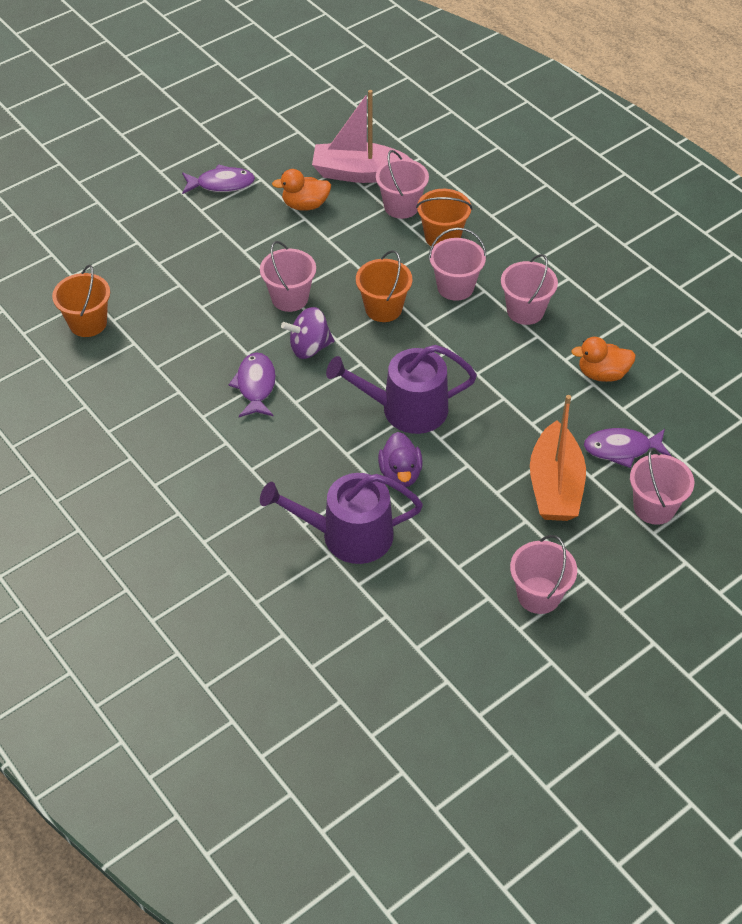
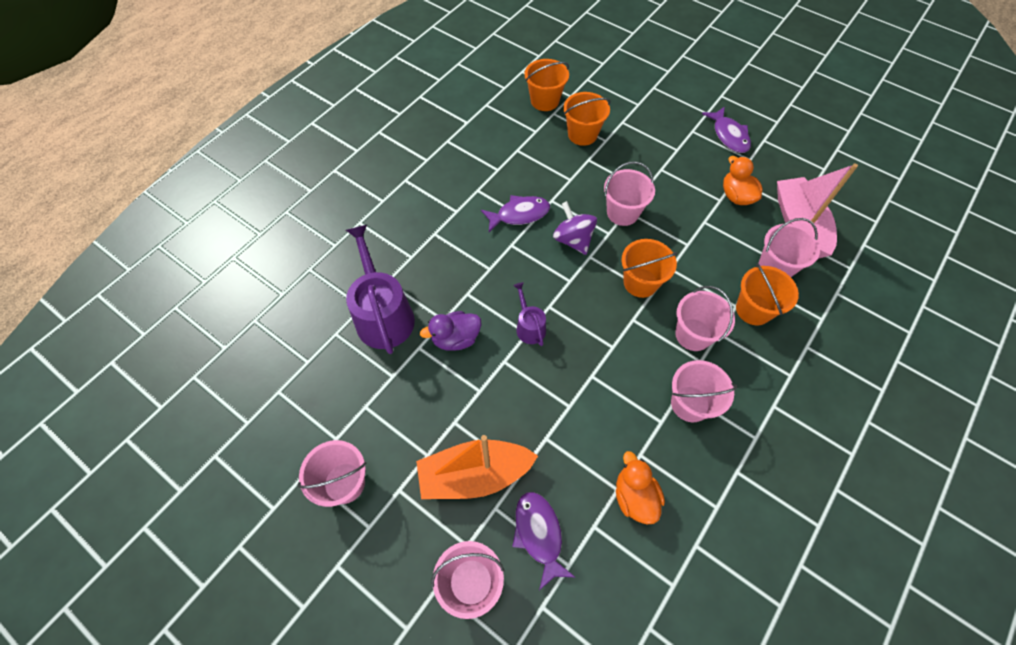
camera: 75 degrees right, 10 degrees up
purple watering can [326,345,477,434] -> purple watering can [513,282,546,346], size x0.50
none -> orange bucket [563,92,611,146]

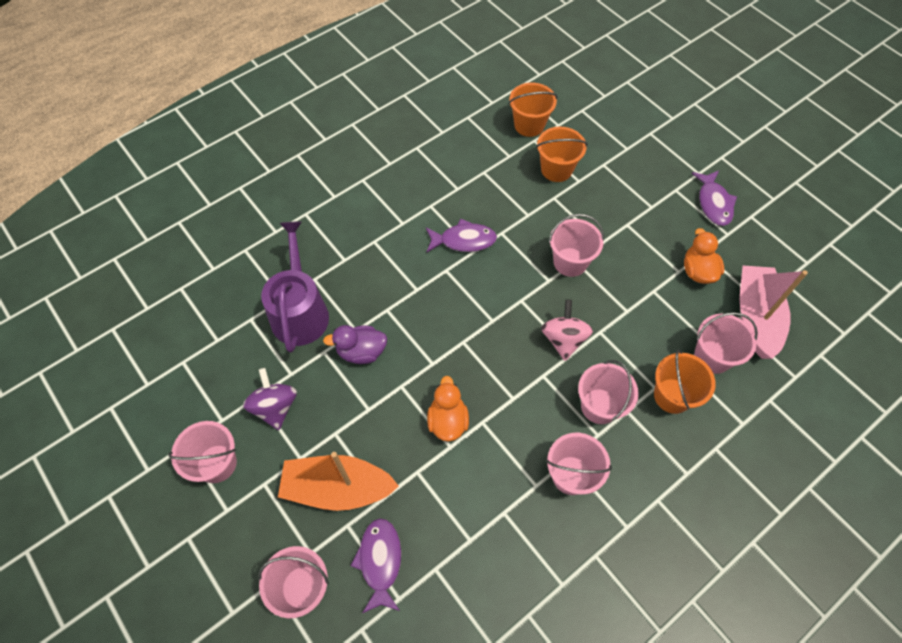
camera: 15 degrees right, 0 degrees up
purple watering can [513,282,546,346] -> none
purple spinning top [553,201,597,255] -> purple spinning top moved to [243,368,297,430]
orange duck [616,451,665,524] -> orange duck moved to [427,376,469,442]
orange bucket [622,239,678,298] -> pink spinning top [541,300,593,361]

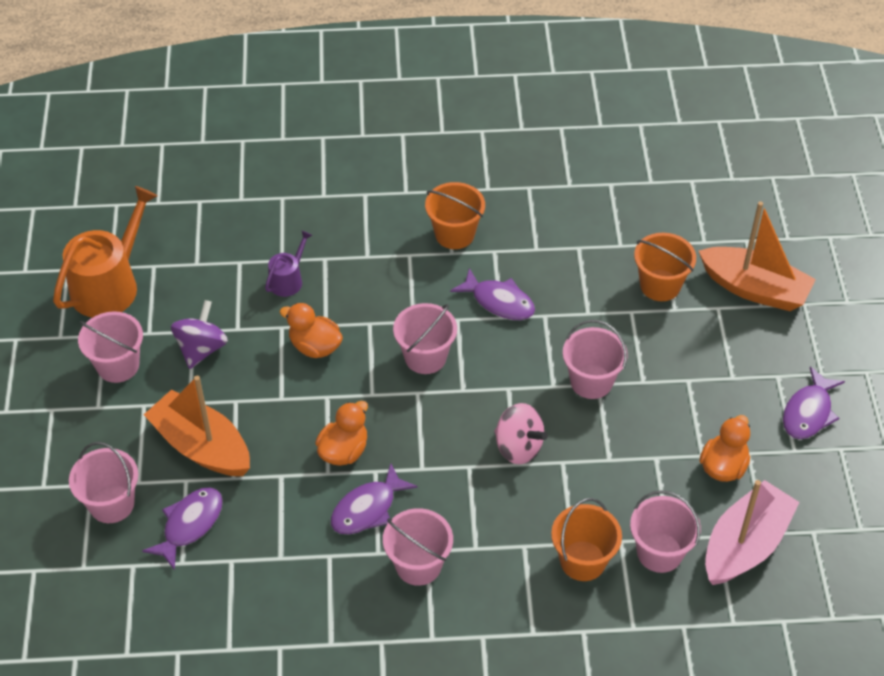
camera: 35 degrees right, 10 degrees down
purple watering can [261,222,329,353] -> purple watering can [265,230,312,297], size x0.50
purple duck [323,325,387,364] -> orange duck [280,303,343,358]
orange bucket [509,83,558,137] -> orange bucket moved to [425,182,485,249]
pink spinning top [541,300,593,361] -> pink spinning top turned 90 degrees clockwise [494,403,548,464]
pink bucket [578,360,639,424] -> pink bucket moved to [393,303,457,374]
none -> orange watering can [53,186,157,318]
none -> purple fish [331,463,417,534]
none -> orange boat [699,201,816,311]

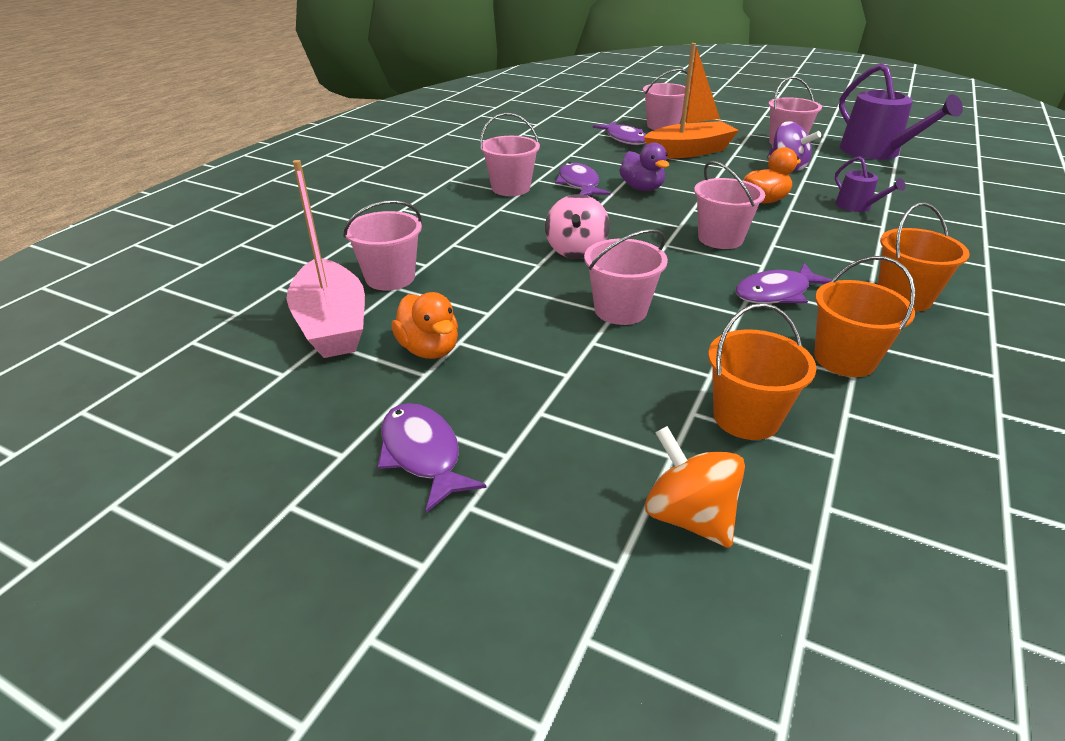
camera: 120 degrees right, 15 degrees down
orange watering can [53,186,157,318] -> purple watering can [839,63,963,160]
orange duck [315,401,368,466] -> purple duck [619,143,669,191]
pink spinning top [494,403,548,464] -> pink spinning top turned 60 degrees counterclockwise [545,194,610,259]
orange bucket [551,498,622,581] -> orange bucket moved to [814,256,916,377]
orange boat [699,201,816,311] -> orange spinning top [645,426,745,548]

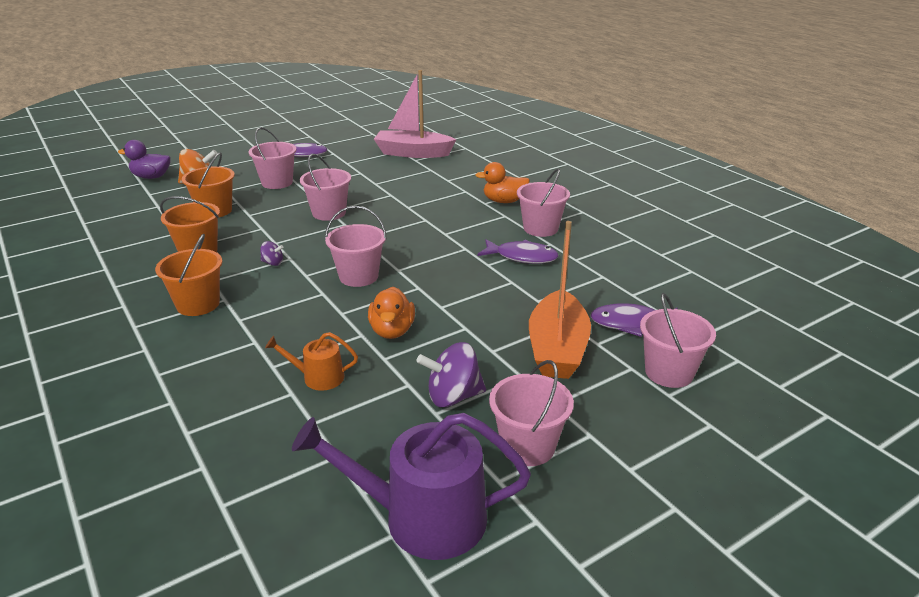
camera: 120 degrees right, 5 degrees down
pink bucket [343,200,422,291] -> pink bucket moved to [249,127,296,189]
orange duck [391,292,458,359] -> orange duck moved to [476,162,530,203]
pink spinning top [545,194,610,259] -> none
purple duck [619,143,669,191] -> purple duck moved to [118,140,171,179]
purple fish [736,263,832,304] -> purple spinning top [260,241,284,266]
purple watering can [835,156,906,212] -> orange watering can [265,332,358,391]

